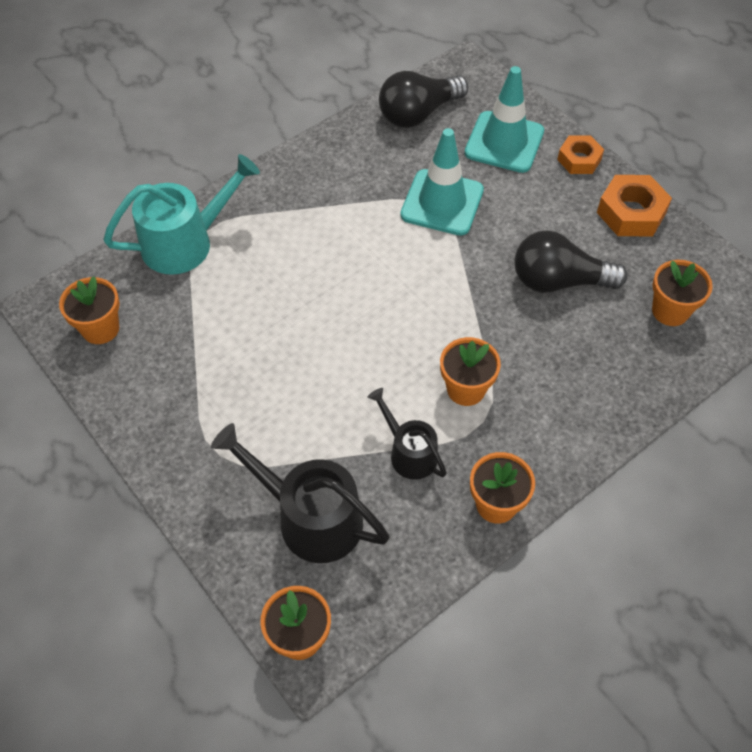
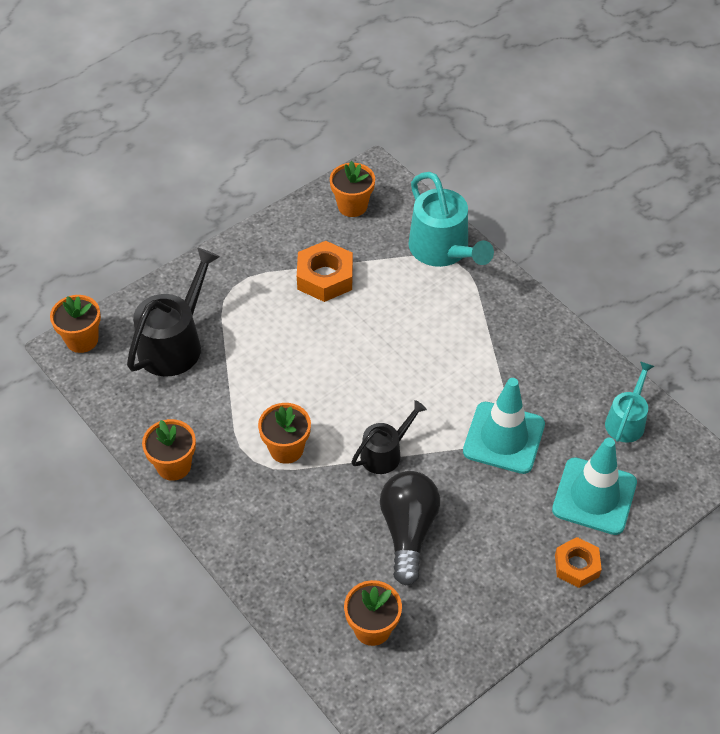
camera: 90 degrees right, 5 degrees down
black watering can [367,388,447,480] -> black watering can moved to [351,400,427,474]
black light bulb [379,71,468,128] -> turquoise watering can [605,361,654,443]
orange nut [597,175,672,237] -> orange nut moved to [297,241,353,302]

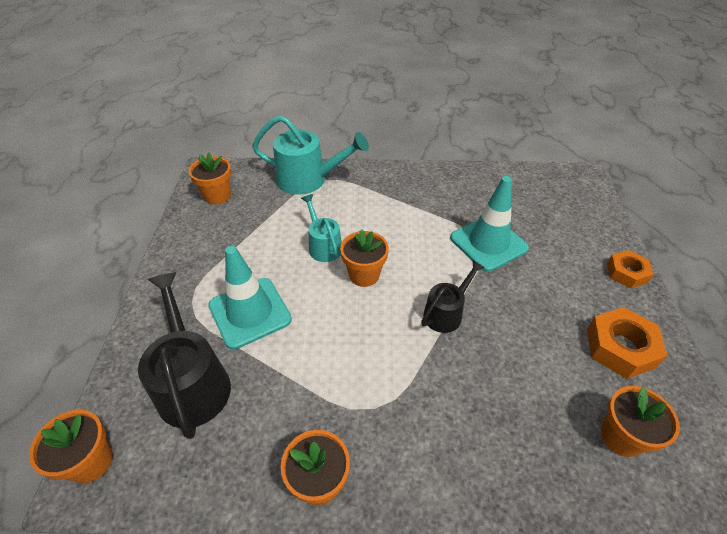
camera: 50 degrees left, 5 degrees down
orange flower pot [258,403,311,464] -> orange flower pot moved to [340,229,389,287]
orange nut [297,241,353,302] -> orange nut moved to [587,307,667,379]
black watering can [351,400,427,474] -> black watering can turned 45 degrees clockwise [421,260,485,333]
black light bulb [380,471,440,585] -> none
turquoise traffic cone [552,438,637,535] -> turquoise traffic cone moved to [208,246,292,349]
turquoise watering can [605,361,654,443] -> turquoise watering can moved to [301,194,342,262]

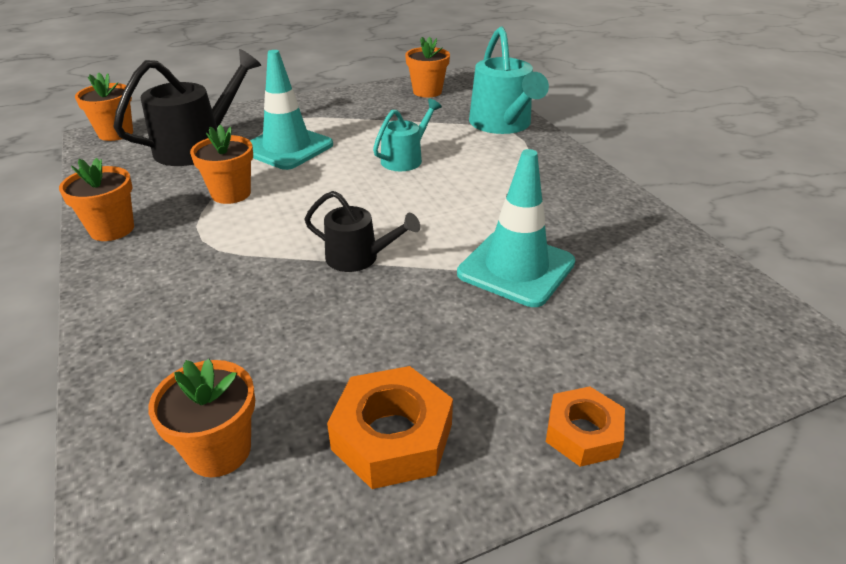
camera: 65 degrees right, 10 degrees down
orange flower pot [340,229,389,287] -> orange flower pot moved to [190,125,253,204]

